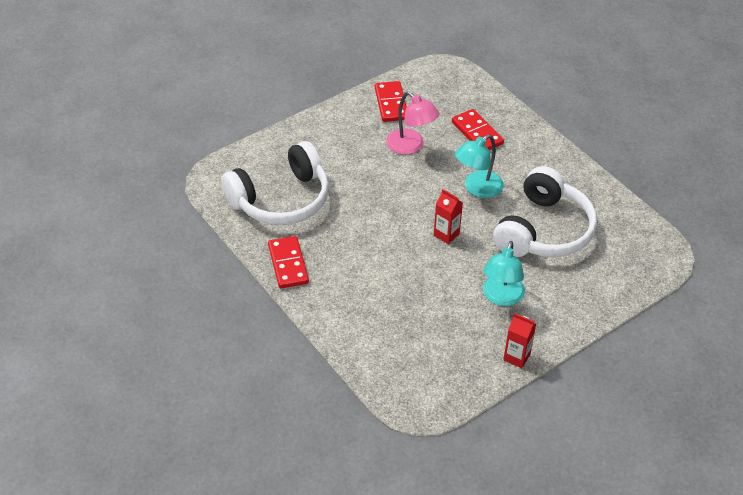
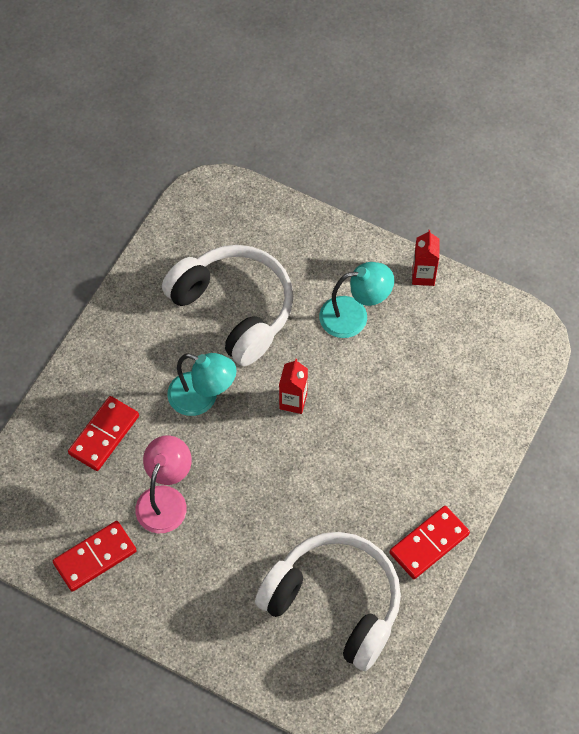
camera: 115 degrees left, 15 degrees up
white headphones [493,166,597,257] -> white headphones turned 45 degrees clockwise [162,245,293,366]

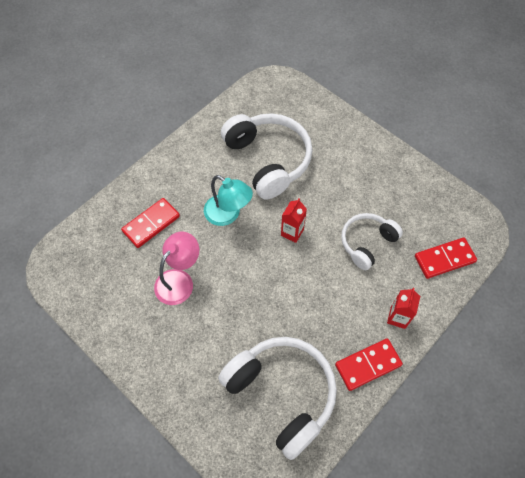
camera: 15 degrees right, 0 degrees up
red domino [53,521,137,592] -> red domino moved to [415,237,477,279]
turquoise lamp [319,262,394,338] -> none
red carton [412,230,440,286] -> red carton moved to [387,288,420,329]
none -> white headphones [341,213,403,270]

